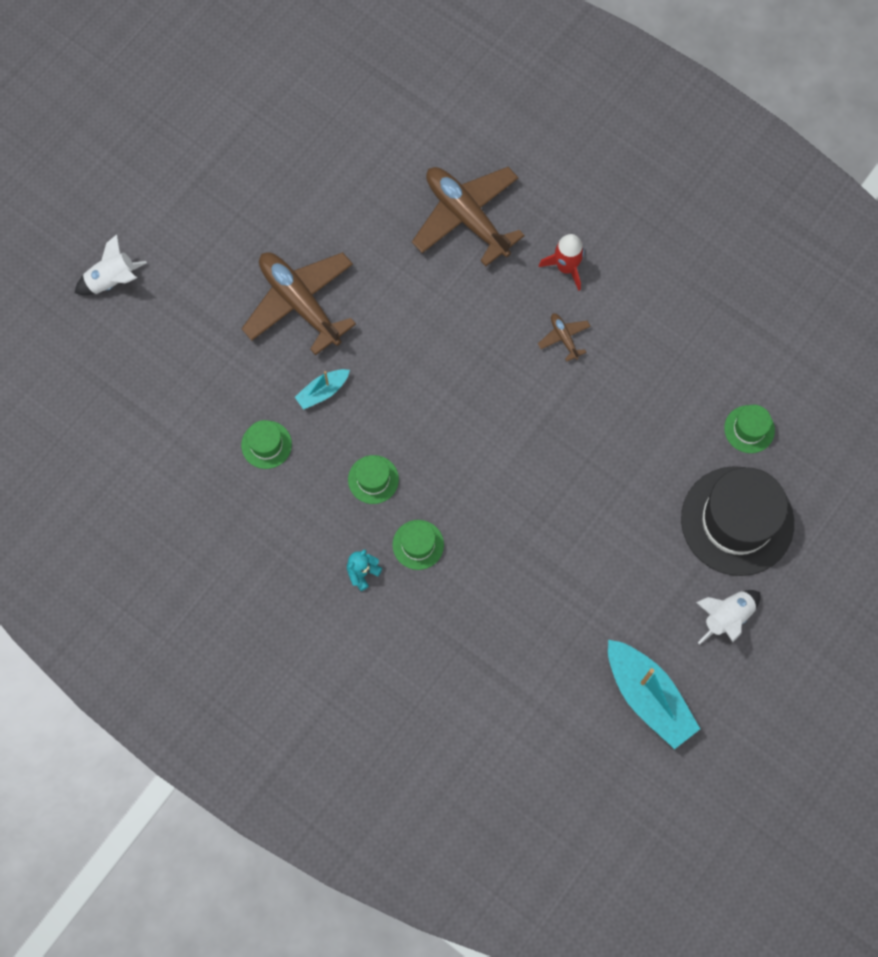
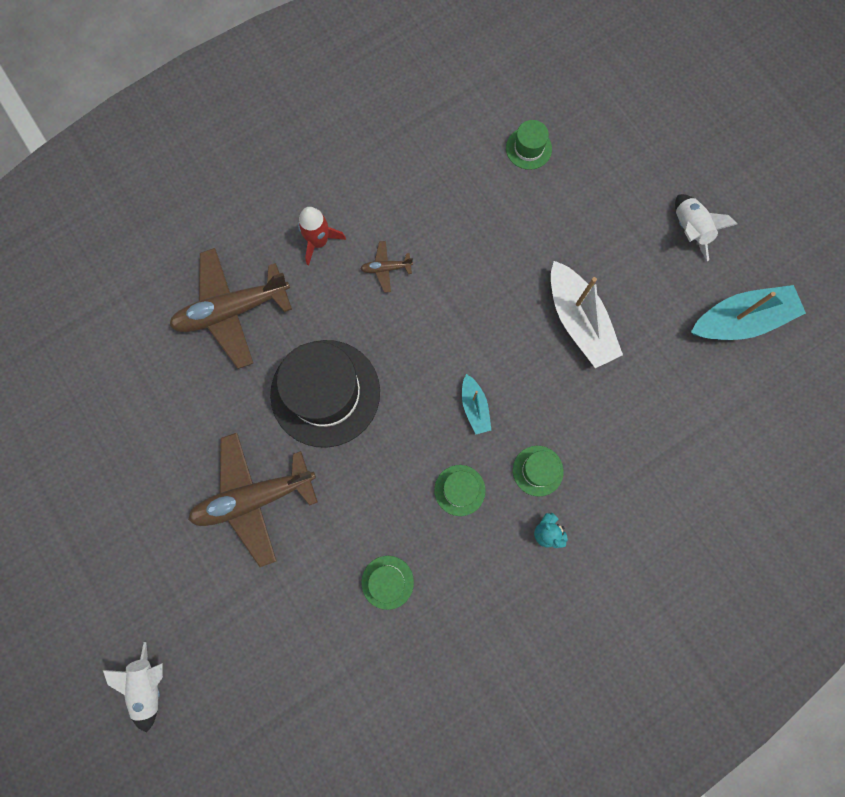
camera: 70 degrees left, 5 degrees up
turquoise boat [295,369,350,410] -> turquoise boat moved to [462,374,491,434]
black hat [681,466,794,576] -> black hat moved to [270,340,380,448]
none -> white boat [551,261,623,368]

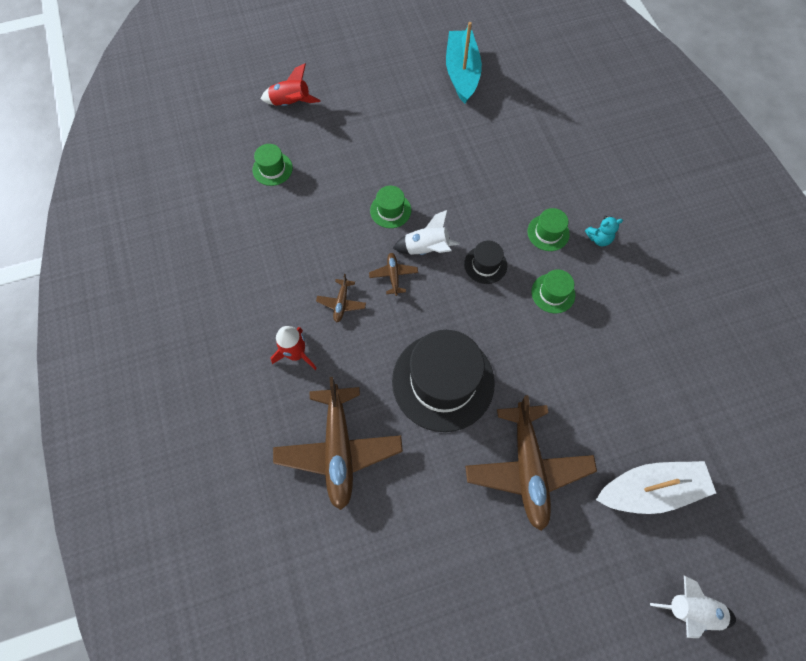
camera: 75 degrees left, 10 degrees down
green hat [361,556,414,610] -> green hat moved to [370,186,411,228]
turquoise boat [462,374,491,434] -> black hat [464,241,507,284]
white boat [551,261,623,368] -> white boat moved to [596,461,716,514]
white rocket [675,194,738,261] -> white rocket moved to [393,210,460,255]
none -> red rocket [261,63,321,106]
none -> brown plane [369,253,418,296]

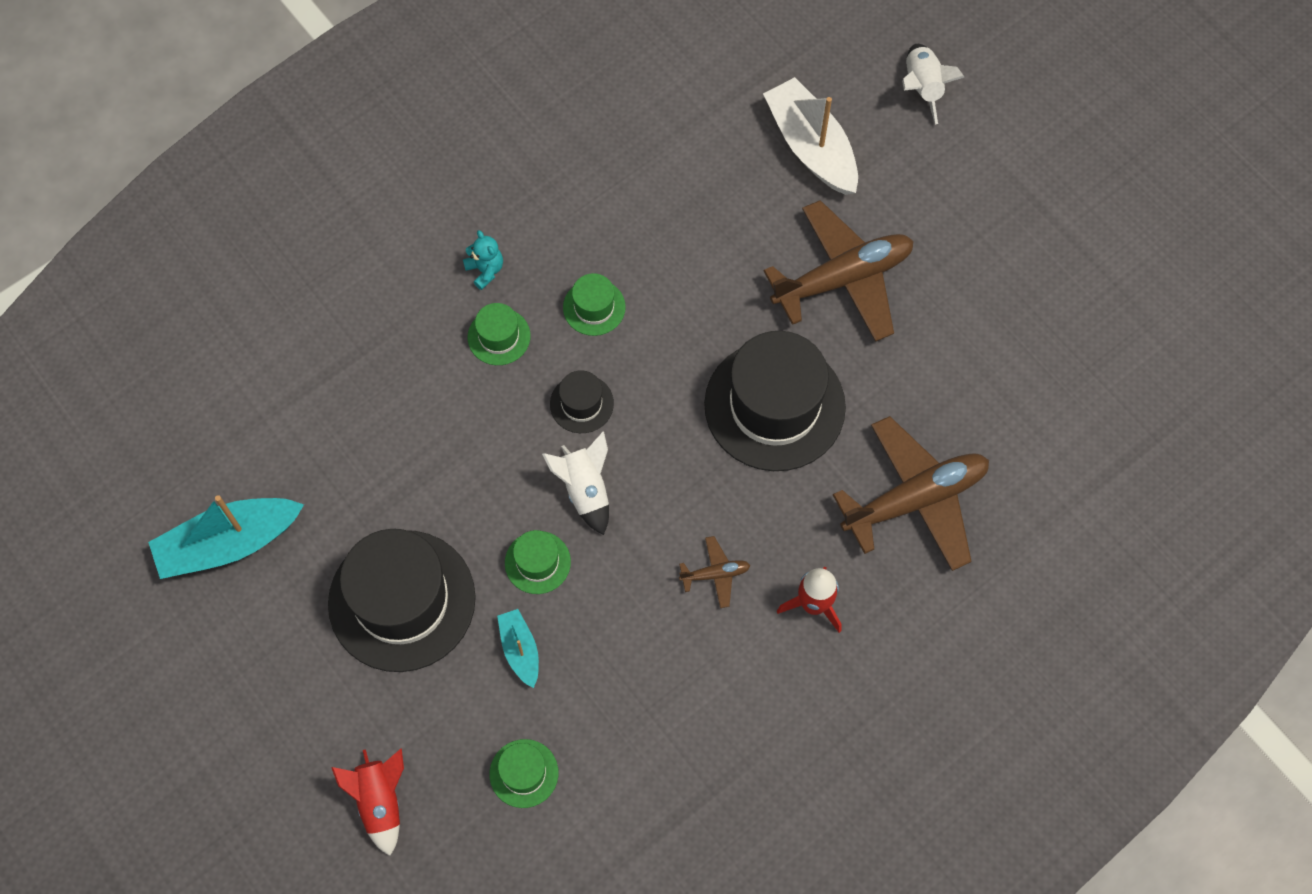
camera: 110 degrees left, 0 degrees up
brown plane [369,253,418,296] -> none
none -> black hat [328,529,476,672]
none -> turquoise boat [497,609,539,688]

